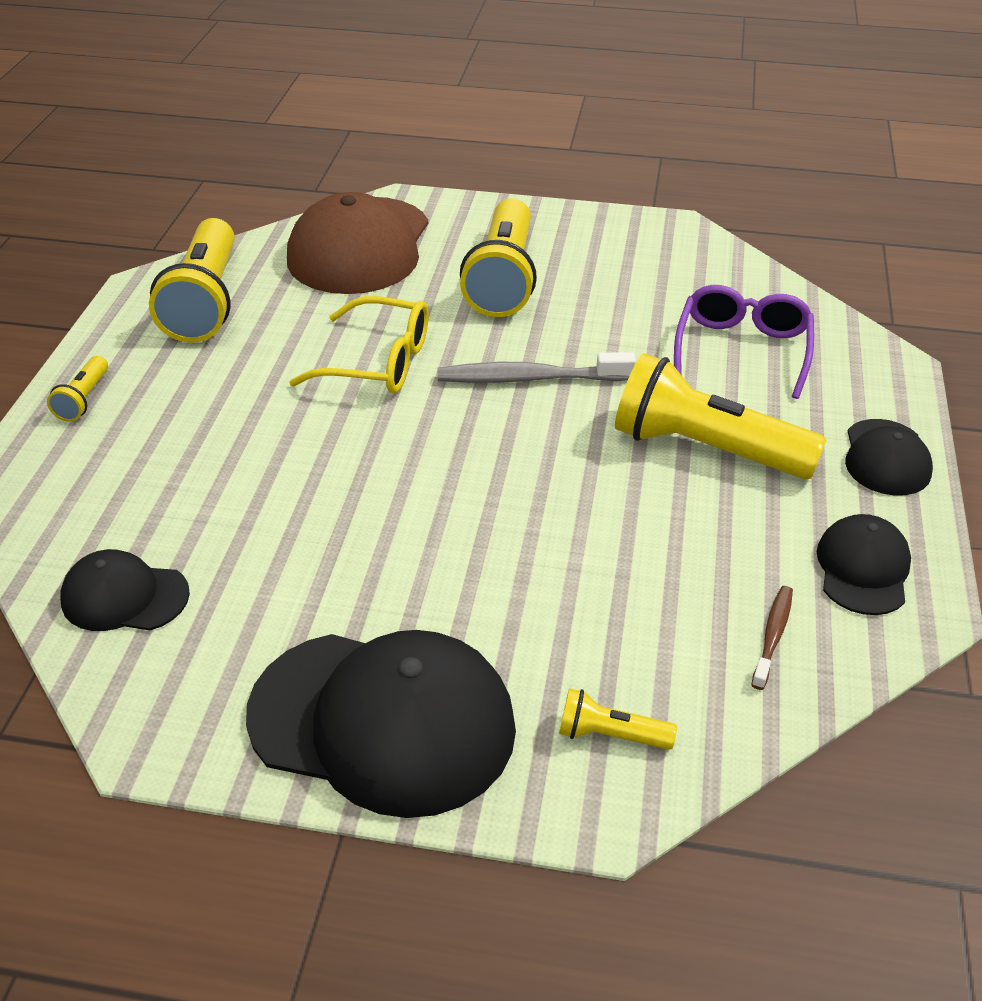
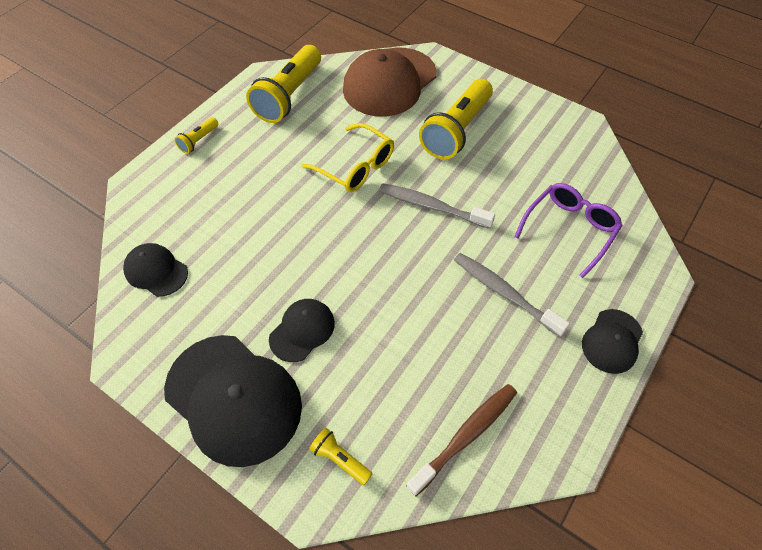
camera: 25 degrees right, 15 degrees up
yellow flashlight [615,353,827,479] -> grey toothbrush [454,253,570,337]
brown toothbrush [751,586,793,690] -> brown toothbrush [406,384,517,496], size x1.78
black cap [817,514,911,615] -> black cap moved to [269,299,335,362]

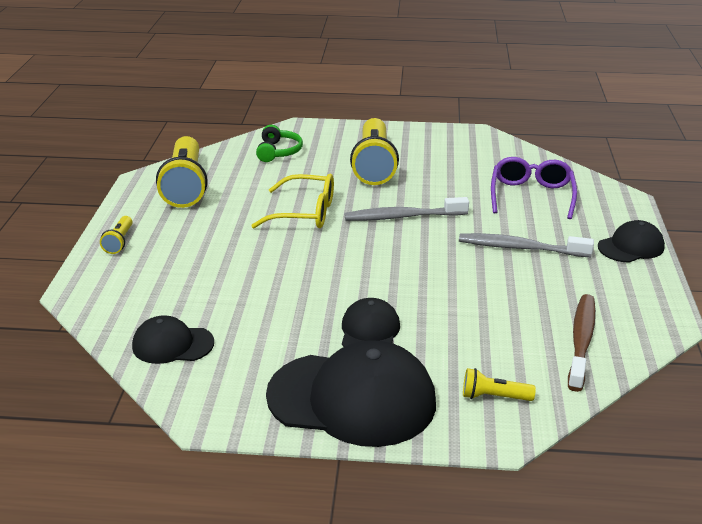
camera: 30 degrees left, 25 degrees down
brown cap [343,48,436,117] -> green headphones [256,125,303,162]
black cap [582,309,643,374] -> black cap turned 120 degrees counterclockwise [598,220,665,263]

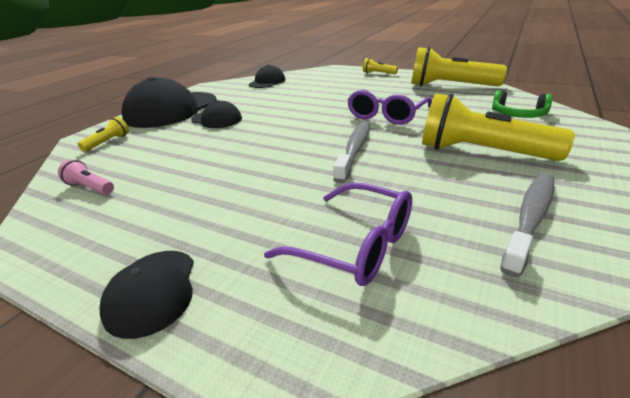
camera: 115 degrees right, 0 degrees up
yellow glasses [251,174,334,228] -> purple glasses [347,89,432,125]
grey toothbrush [459,233,594,257] -> grey toothbrush moved to [500,173,554,277]
brown toothbrush [568,294,596,392] -> pink flashlight [58,159,114,195]

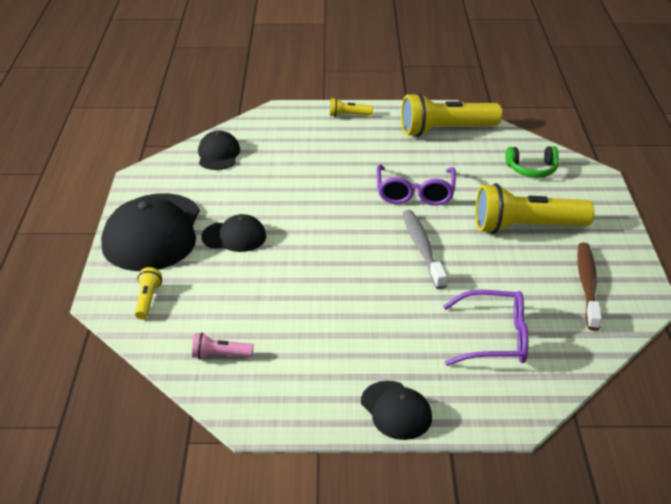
camera: 30 degrees left, 5 degrees up
grey toothbrush [500,173,554,277] -> brown toothbrush [577,242,602,331]

